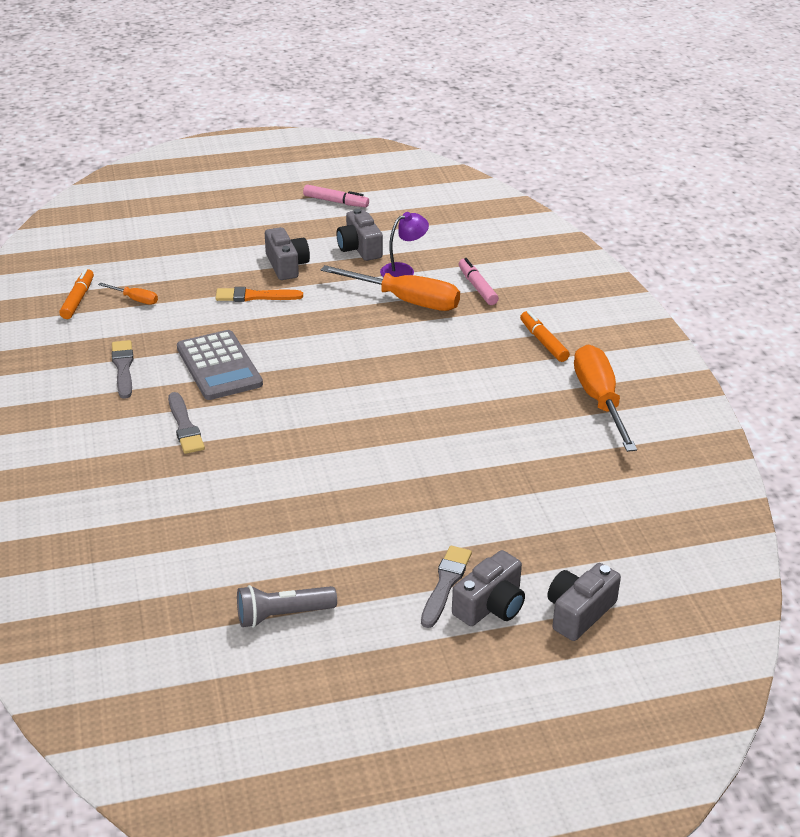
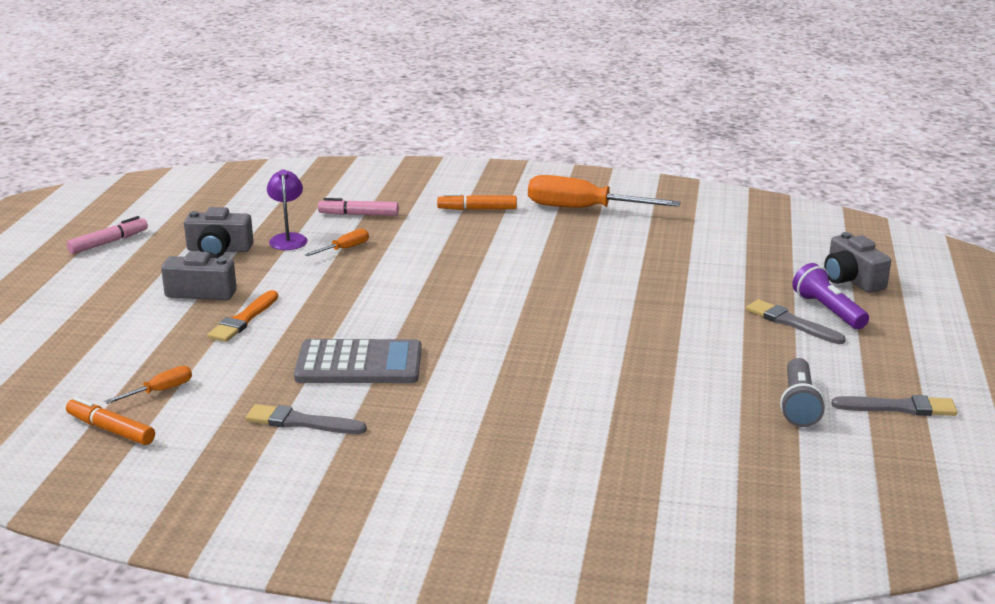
camera: 65 degrees left, 10 degrees down
grey brush [168,392,205,454] -> grey brush moved to [832,395,957,416]
orange screwdriver [321,265,460,311] -> orange screwdriver [305,229,369,256], size x0.46
grey camera [452,550,525,626] -> purple flashlight [792,263,869,329]

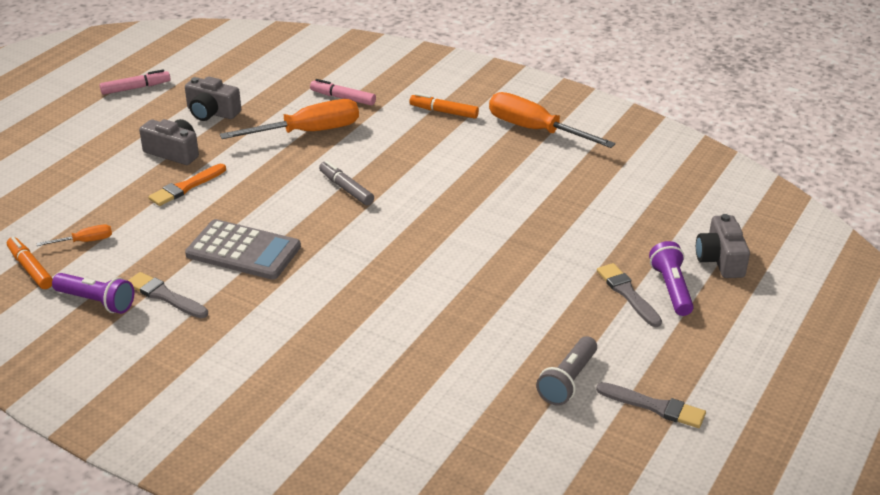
camera: 20 degrees right, 10 degrees up
purple lamp [267,169,308,250] -> none
orange screwdriver [305,229,369,256] -> orange screwdriver [220,99,359,139], size x2.19
none -> purple flashlight [52,273,134,314]
none -> grey marker [319,161,374,206]

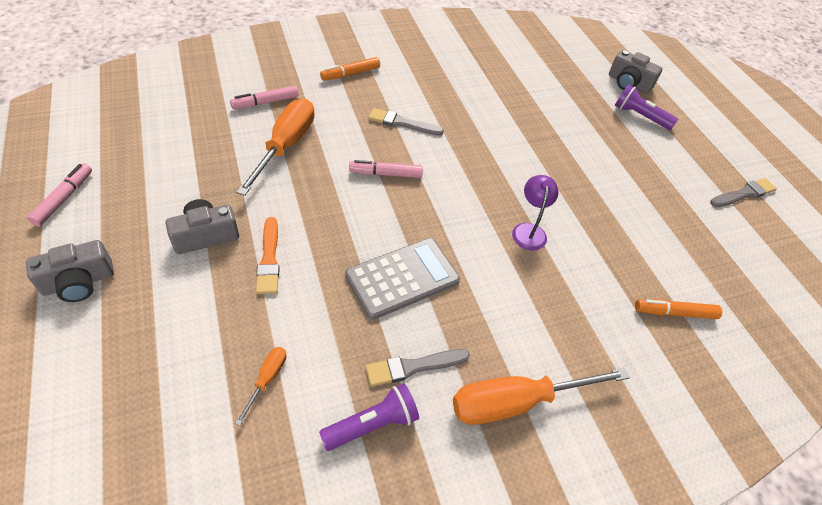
camera: 55 degrees left, 15 degrees up
orange marker [7,237,53,289] -> orange marker moved to [635,299,722,319]
grey camera [185,76,241,121] -> grey camera moved to [26,240,114,302]
grey marker [319,161,374,206] -> pink marker [349,160,423,178]
orange screwdriver [489,92,616,148] -> orange screwdriver moved to [453,368,630,425]
grey flashlight [536,336,597,406] -> none
grey brush [597,263,662,327] -> grey brush moved to [368,108,444,136]
none -> purple lamp [512,175,558,251]

